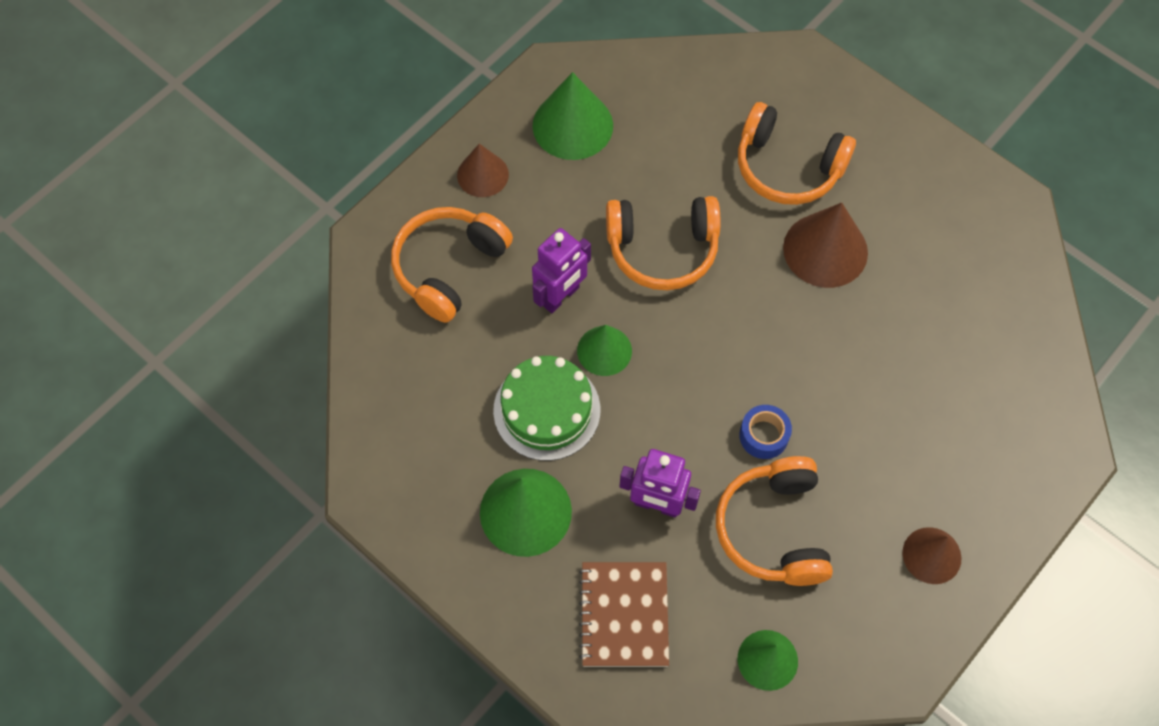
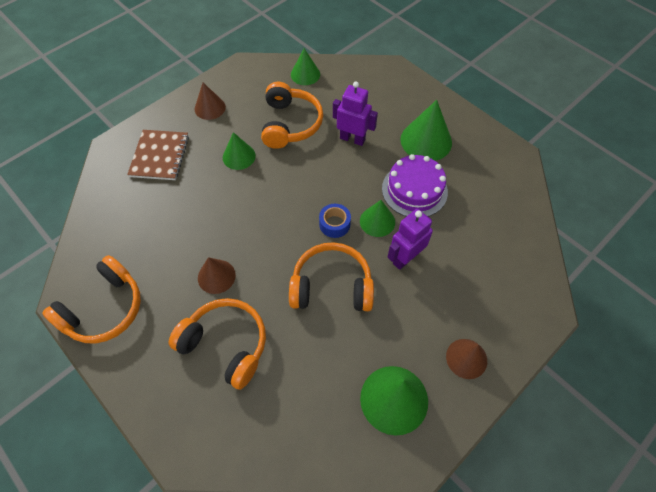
camera: 175 degrees left, 5 degrees down
orange headphones [391,207,513,323] -> orange headphones moved to [42,255,141,343]
green cake [493,356,600,461] -> purple cake [382,154,448,217]
brown notebook [579,562,669,667] -> brown notebook moved to [127,130,189,180]
blue tape [739,405,792,459] -> blue tape moved to [319,204,351,238]
brown cone [783,202,868,288] -> brown cone [198,257,236,294], size x0.63
none -> green cone [223,132,256,170]

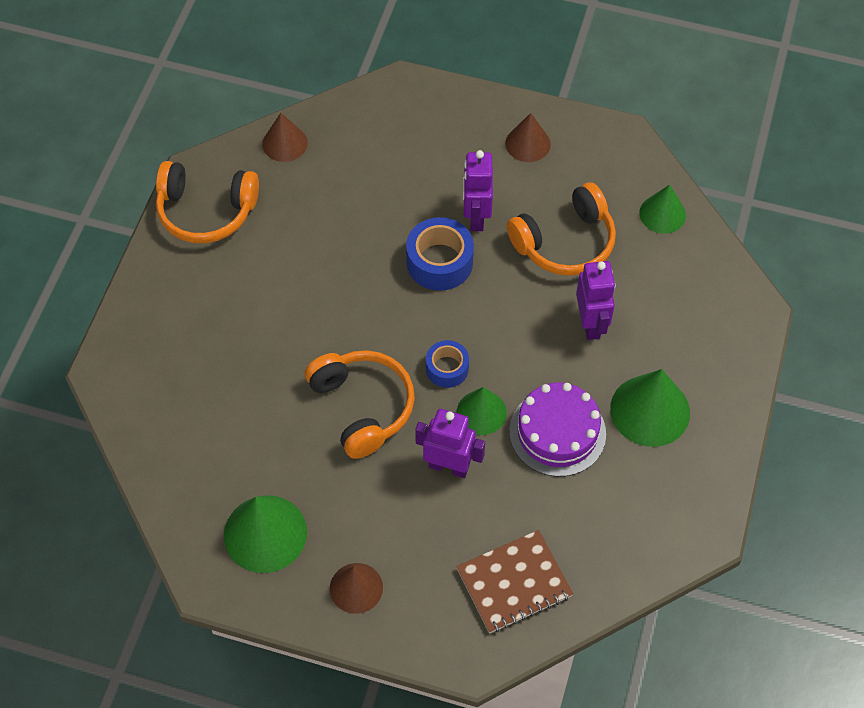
camera: 60 degrees right, 0 degrees up
brown notebook [127,130,189,180] -> brown notebook moved to [456,530,573,633]
orange headphones [169,298,266,390] -> none
brown cone [198,257,236,294] -> brown cone moved to [262,113,308,162]
green cone [223,132,256,170] -> purple robot [463,150,493,231]
none -> blue tape [406,217,474,291]

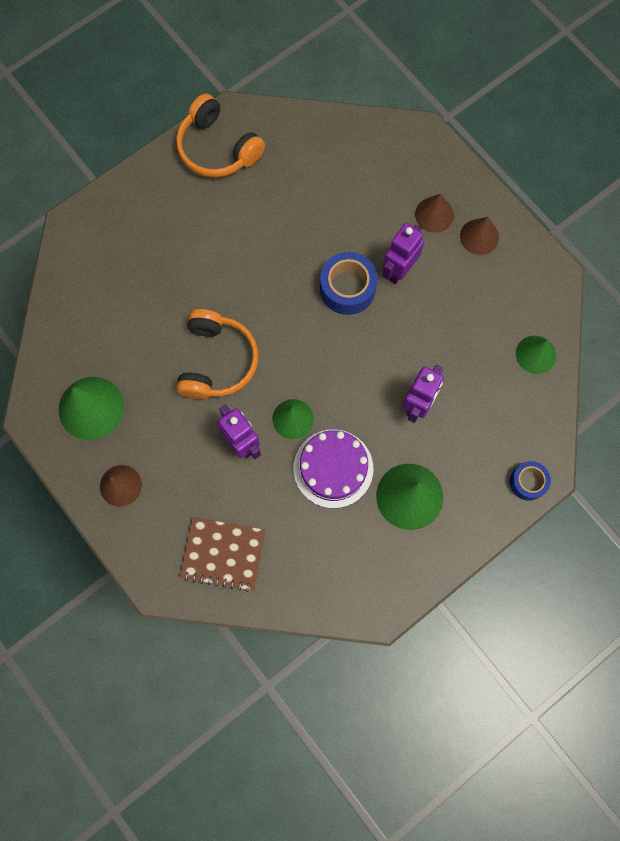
camera: 35 degrees right, 15 degrees up
brown cone [262,113,308,162] -> brown cone moved to [415,194,454,233]
blue tape [426,340,469,388] -> blue tape moved to [510,461,551,501]
orange headphones [507,182,616,276] -> none

